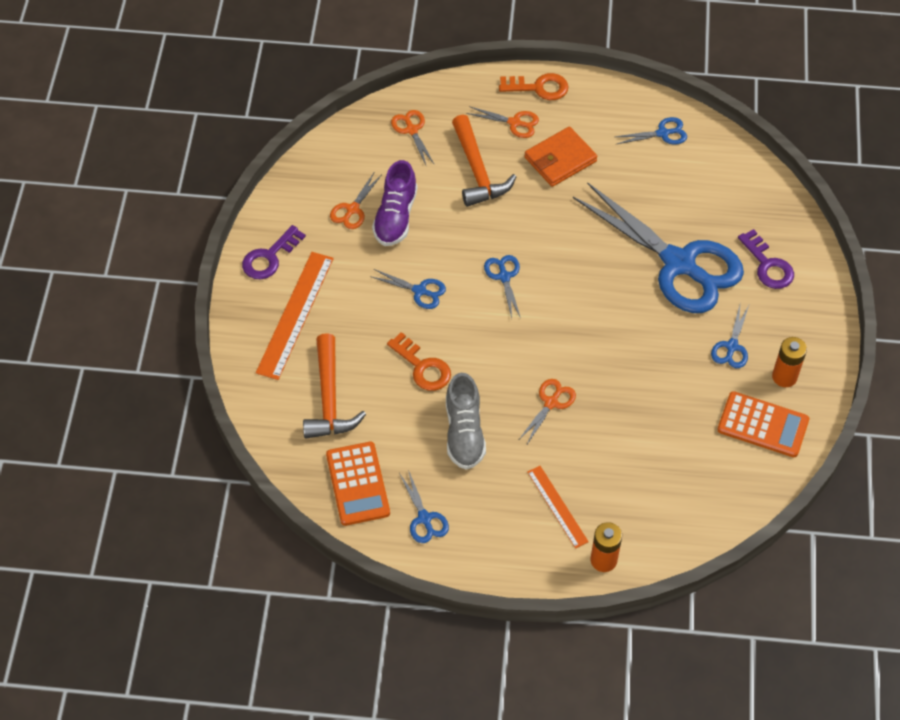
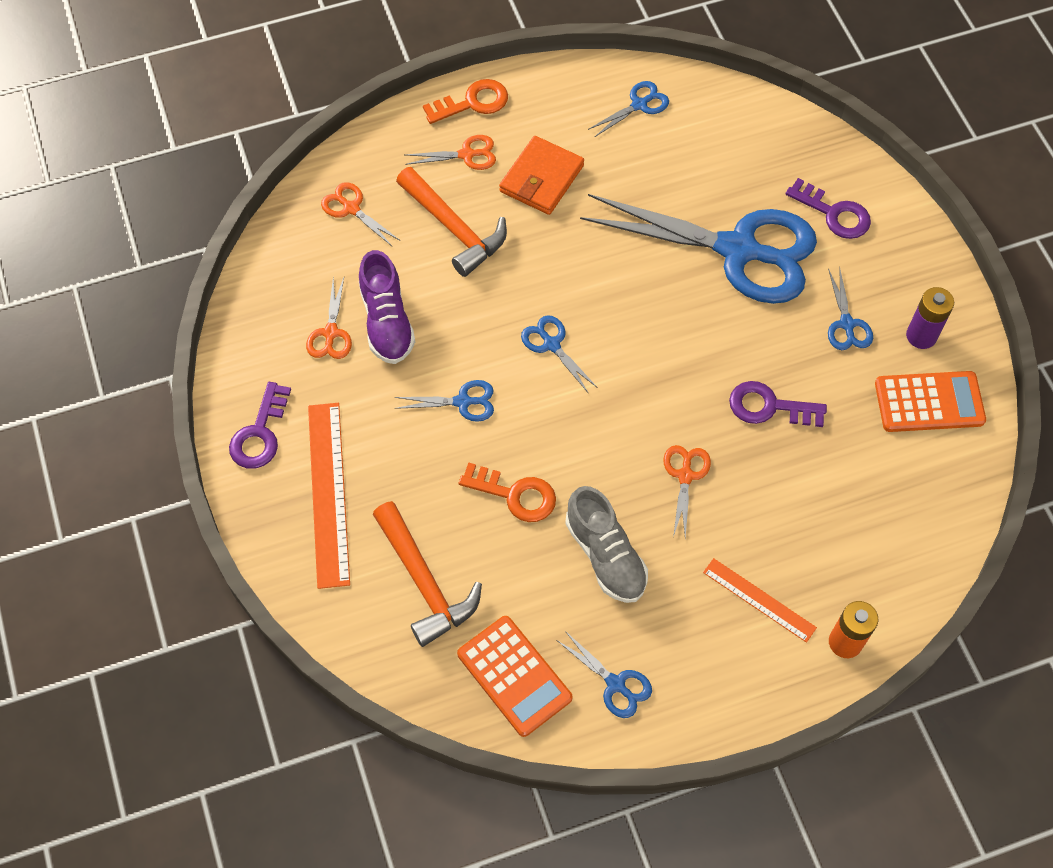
camera: 25 degrees left, 5 degrees up
orange battery [772,337,807,387] -> purple battery [906,287,954,349]
none -> purple key [729,381,827,427]

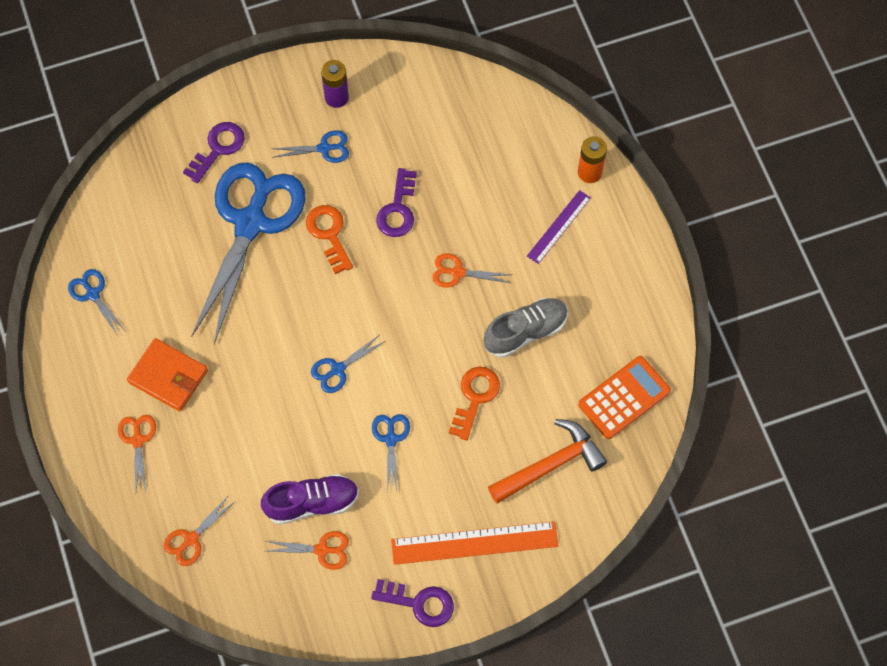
camera: 90 degrees left, 5 degrees up
orange hammer [396,167,507,277] -> none
orange key [423,79,508,124] -> orange key moved to [306,205,353,274]
blue scissors [558,631,652,718] -> none
orange ruler [703,558,817,643] -> purple ruler [527,190,591,264]
orange calculator [875,371,986,432] -> none

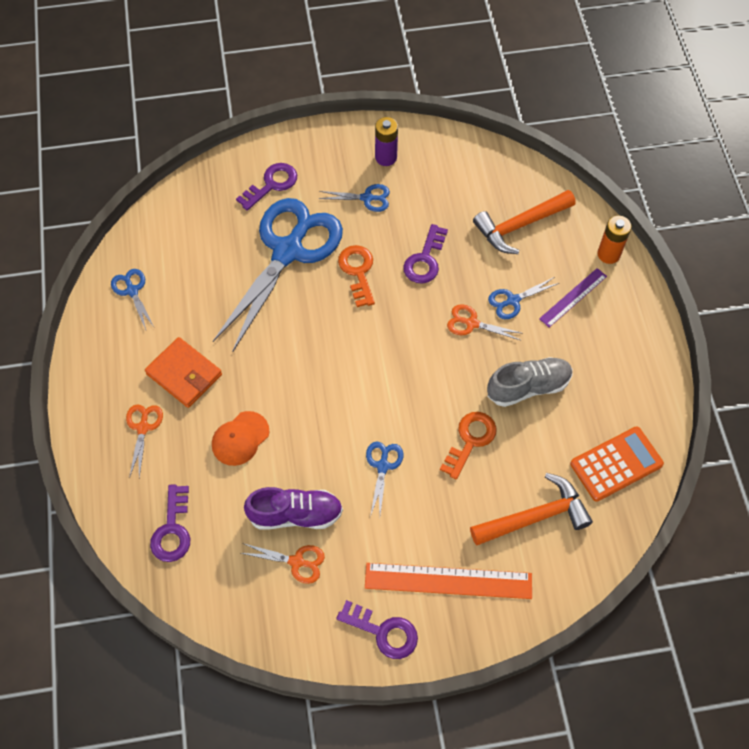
camera: 10 degrees right, 5 degrees down
orange scissors [164,495,234,566] -> purple key [150,484,190,562]
blue scissors [311,335,385,393] -> blue scissors moved to [488,277,559,319]
none -> orange cap [212,411,270,466]
none -> orange hammer [473,190,576,254]

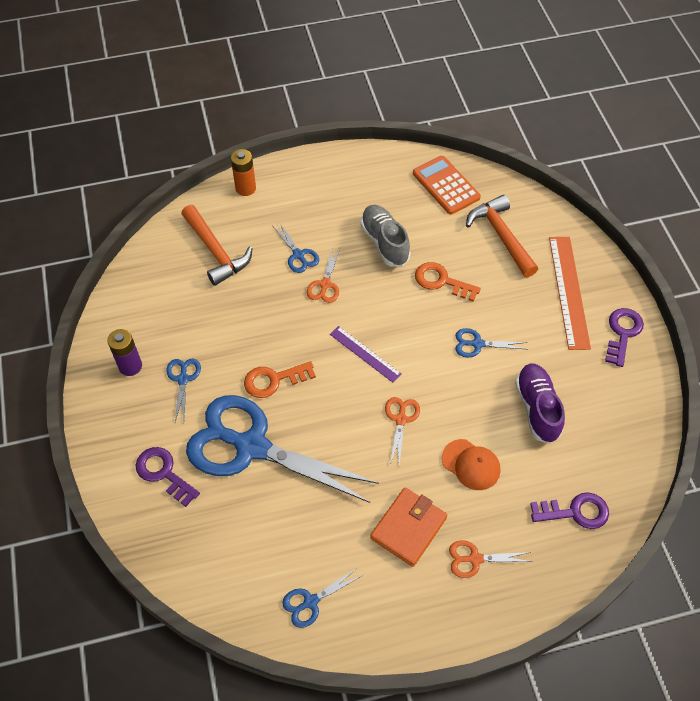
camera: 95 degrees left, 5 degrees down
orange scissors [241,543,325,584] -> orange scissors moved to [385,397,420,465]
purple key [403,224,448,284] -> none
purple ruler [539,268,607,327] -> purple ruler moved to [330,326,402,383]

